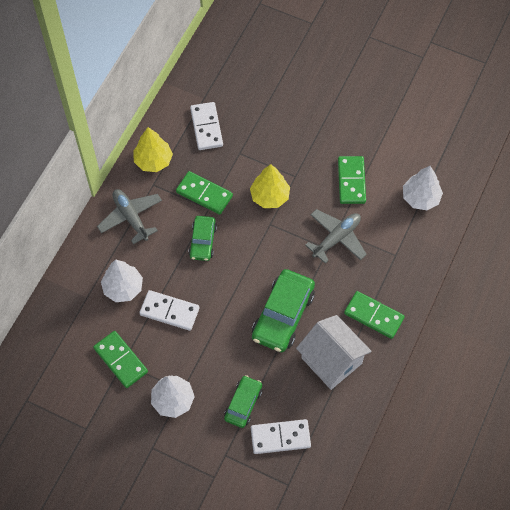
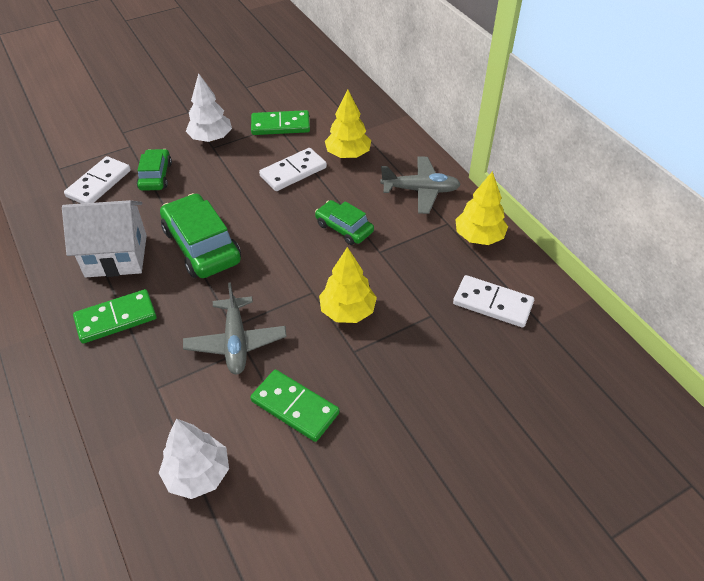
camera: 125 degrees right, 15 degrees down
white tree [101,260,143,302] -> yellow tree [325,89,371,158]
green domino [176,171,233,215] -> none
green car [224,375,262,428] -> green car turned 150 degrees counterclockwise [137,149,172,191]

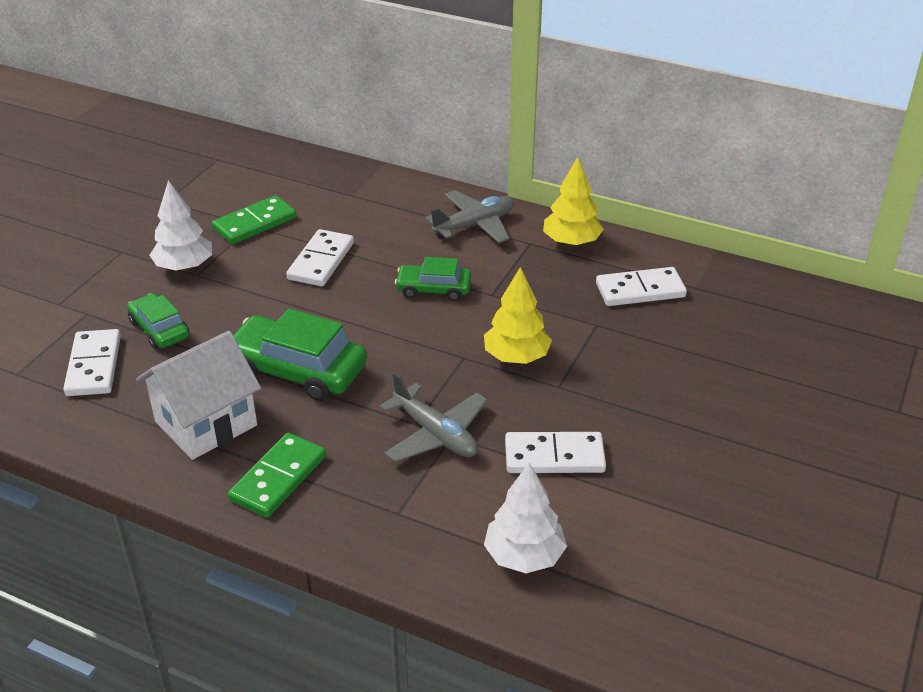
camera: 35 degrees left, 10 degrees down
green domino [250,370,340,442] -> white domino [505,432,606,473]
yellow tree [325,89,371,158] -> none

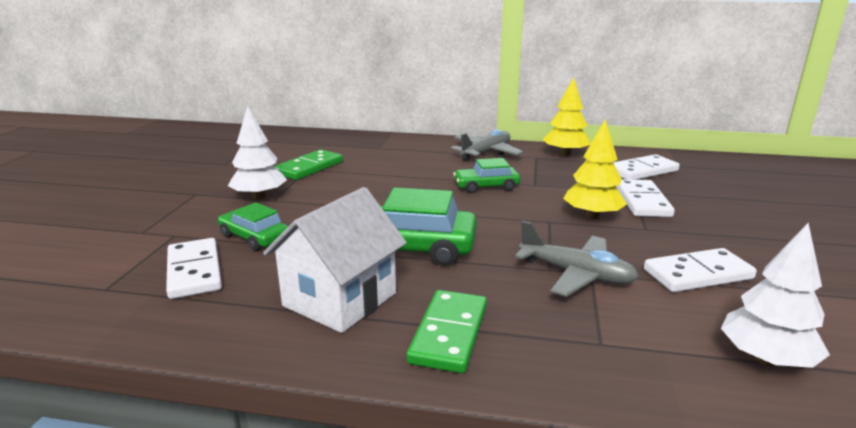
camera: 15 degrees left, 15 degrees down
white domino [286,229,354,286] -> white domino moved to [616,179,675,217]

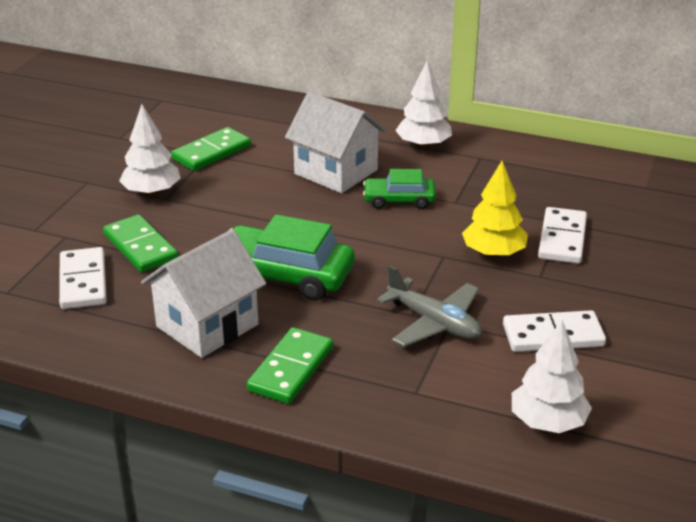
camera: 10 degrees right, 10 degrees up
green car [218,202,288,251] -> green domino [103,215,178,272]
grey plane [451,129,524,161] -> white tree [395,61,452,149]
yellow tree [543,77,590,156] -> none
white domino [613,154,680,180] -> none
none -> white house [285,92,386,193]

